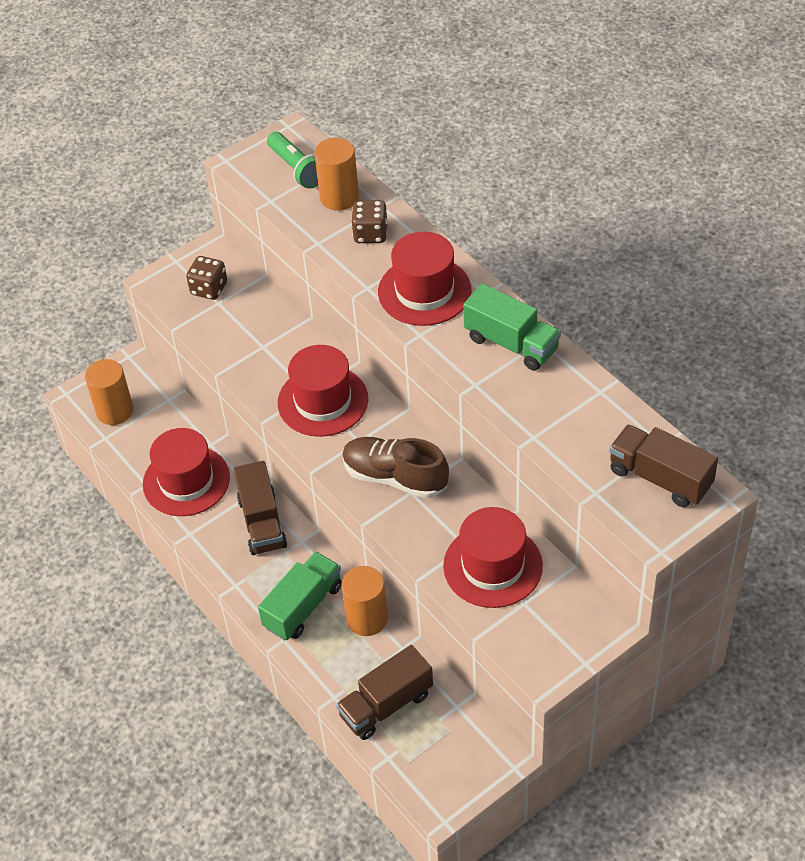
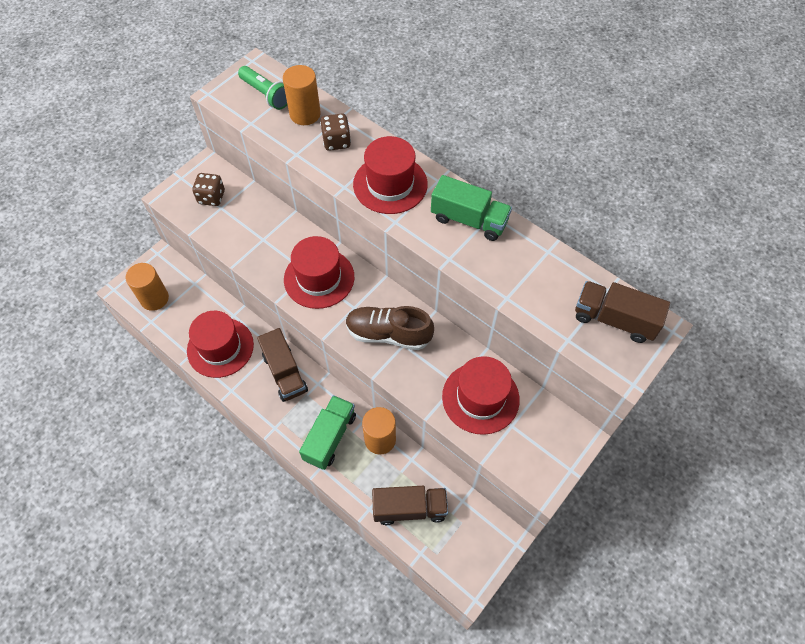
camera: 15 degrees left, 10 degrees up
brown truck [336,645,433,740] -> brown truck turned 135 degrees counterclockwise [372,486,448,525]

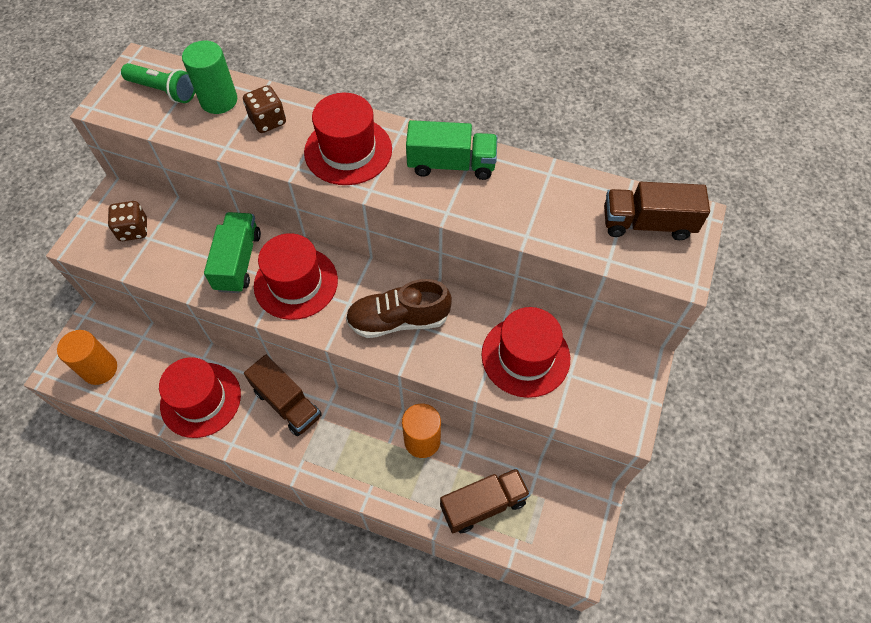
camera: 20 degrees left, 0 degrees up
orange cylinder [283,65,321,125] -> green cylinder [182,41,237,114]
green truck [299,395,356,470] -> green truck moved to [204,212,261,293]

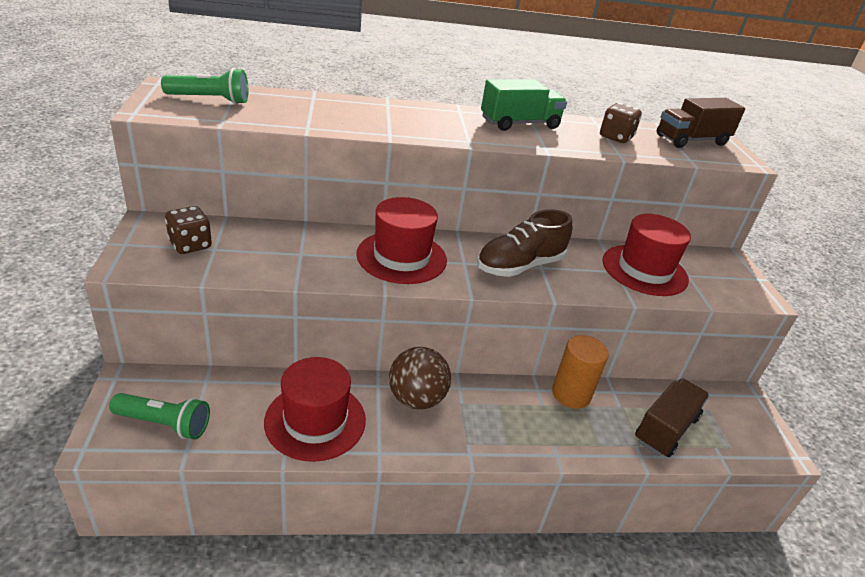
camera: 30 degrees left, 25 degrees down
orange cylinder [57,330,117,385] -> green flashlight [109,393,210,439]
green cylinder [182,41,237,114] -> none
green truck [204,212,261,293] -> none
brown dice [243,85,286,133] -> brown dice moved to [600,103,642,143]
brown truck [244,355,322,436] -> brown ball [389,347,451,410]
red hat [304,93,392,185] -> none

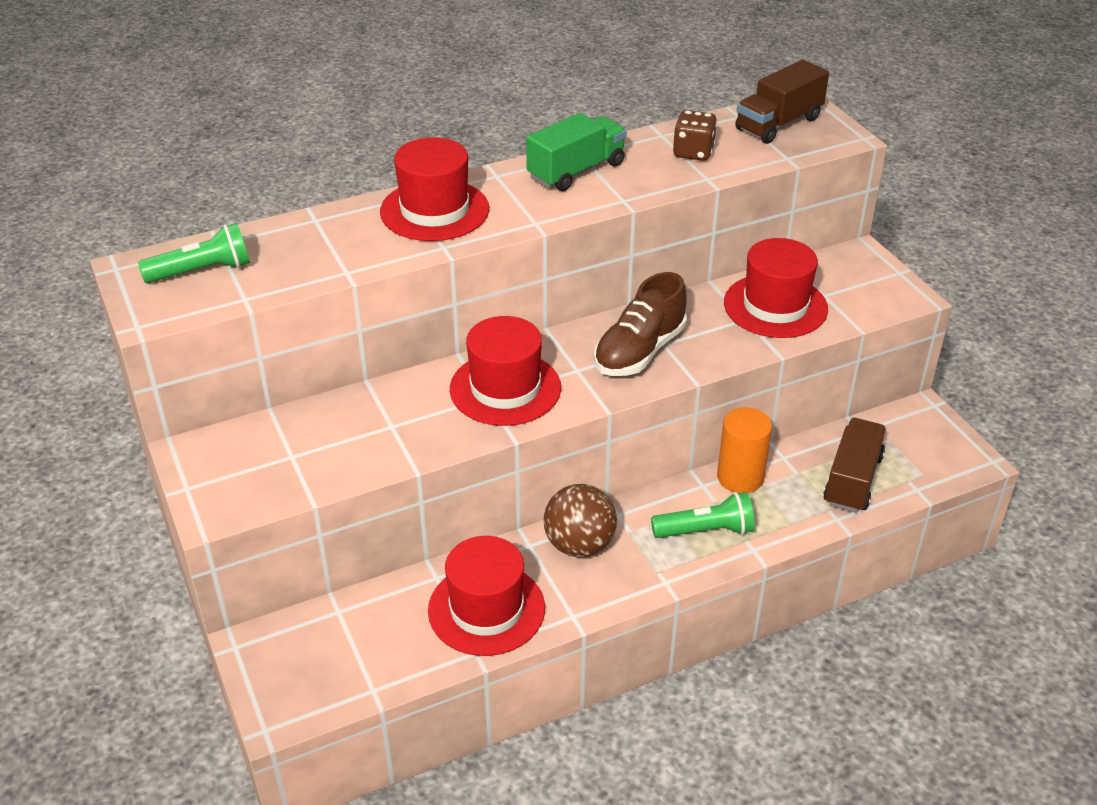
camera: 15 degrees left, 5 degrees up
green flashlight [109,393,210,439] -> green flashlight moved to [651,492,755,538]
brown dice [165,206,212,254] -> none
none -> red hat [380,137,489,241]

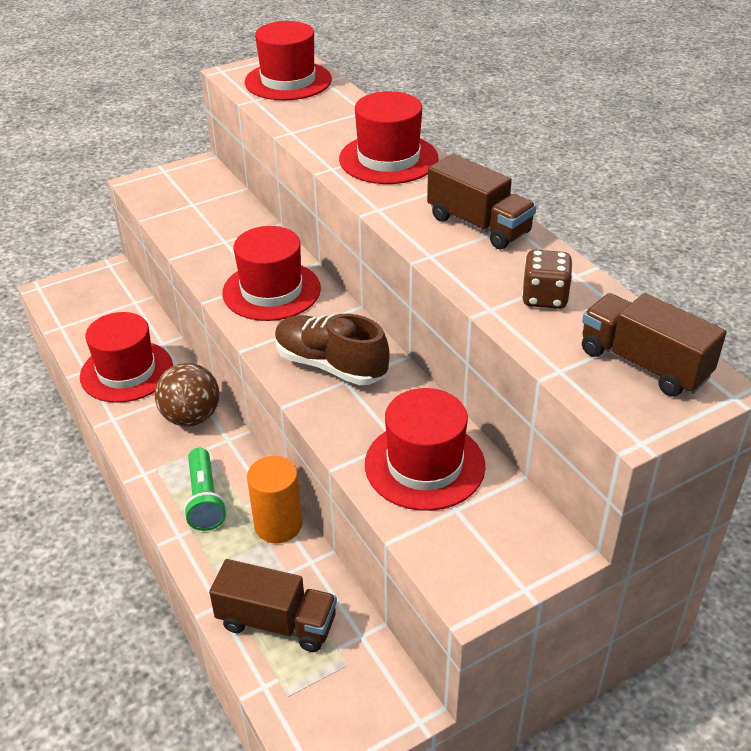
camera: 85 degrees right, 0 degrees up
green flashlight [138,223,250,283] -> red hat [245,21,332,100]
green truck [526,113,627,191] -> brown truck [427,154,536,249]

